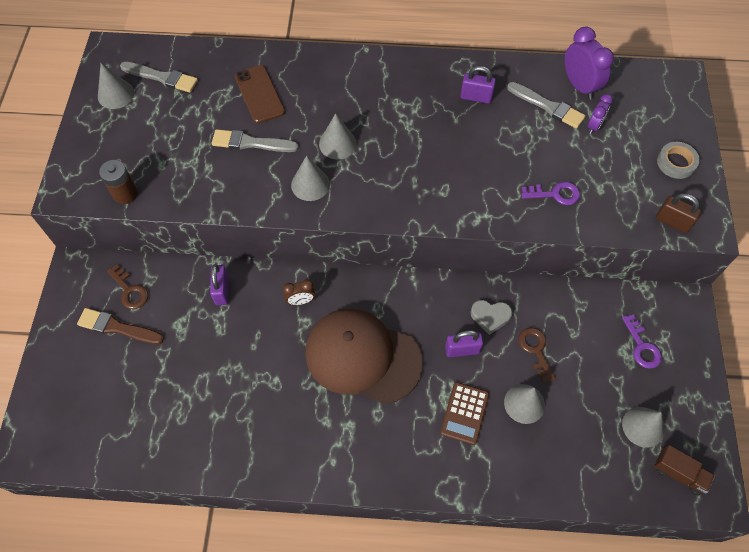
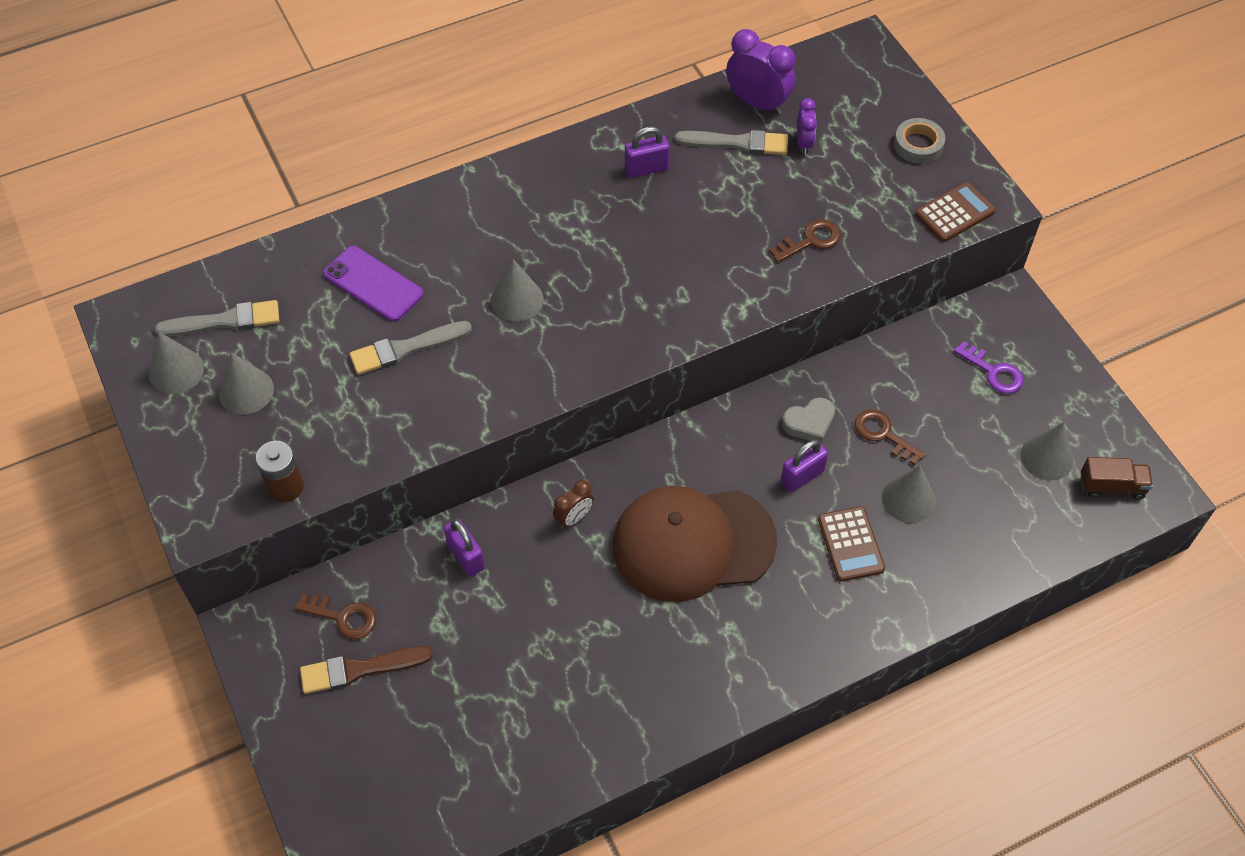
camera: 30 degrees left, 5 degrees down
brown phone [234,65,285,123] -> purple phone [323,246,424,322]
grey cone [291,156,330,201] -> grey cone moved to [219,352,274,415]
purple key [521,182,580,205] -> brown key [769,219,841,263]
brown padlock [656,193,701,233] -> brown calculator [915,182,996,242]

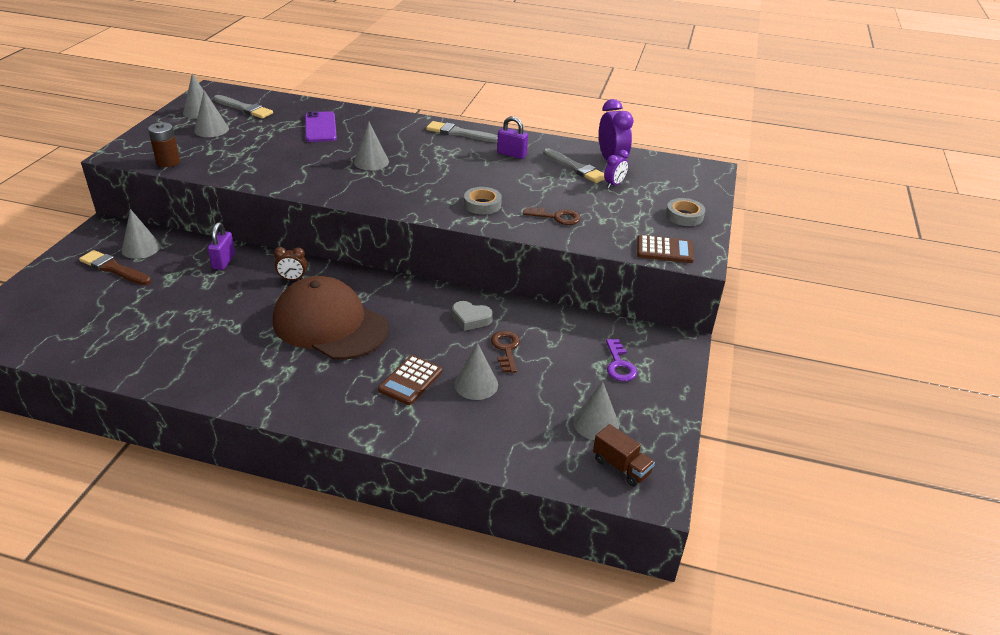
camera: 40 degrees right, 20 degrees down
brown key [295,594,376,639] -> grey cone [122,209,161,259]
grey brush [350,321,472,375] -> grey brush moved to [426,121,498,142]
purple padlock [781,439,828,492] -> none
none -> grey tape [464,187,502,215]

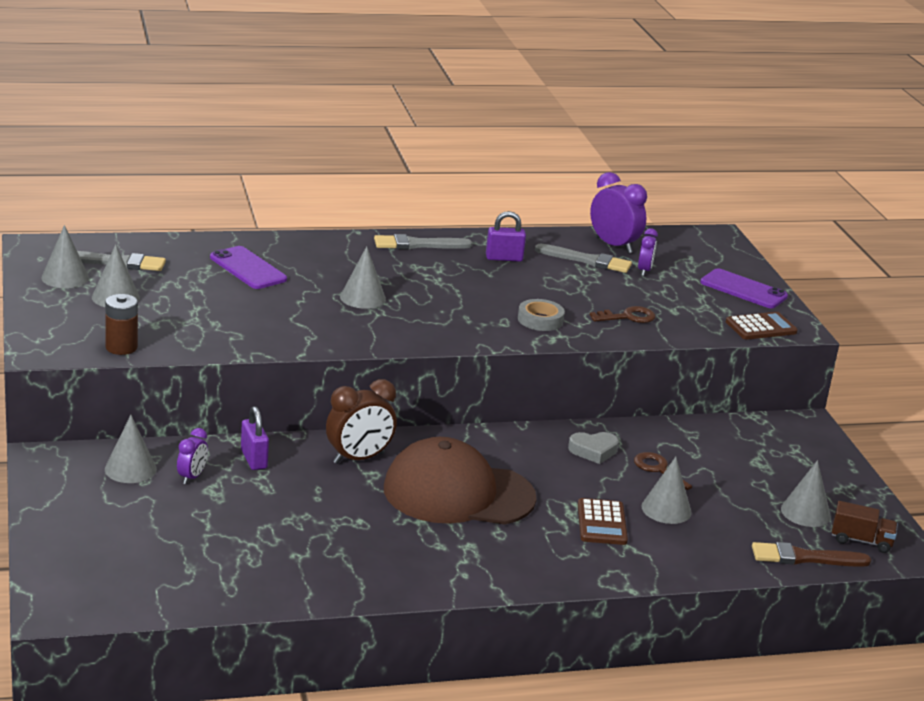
camera: 30 degrees left, 10 degrees down
brown brush [79,250,151,285] -> brown brush moved to [752,542,871,567]
brown clock [274,247,307,280] -> brown clock [326,379,397,464], size x1.77
purple key [606,339,637,381] -> none
grey tape [666,198,705,226] -> purple phone [700,268,788,308]
none -> purple clock [177,428,208,484]

